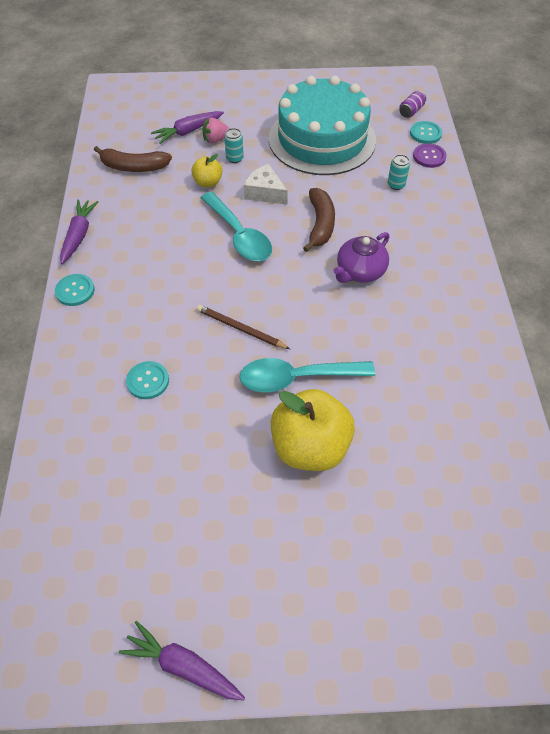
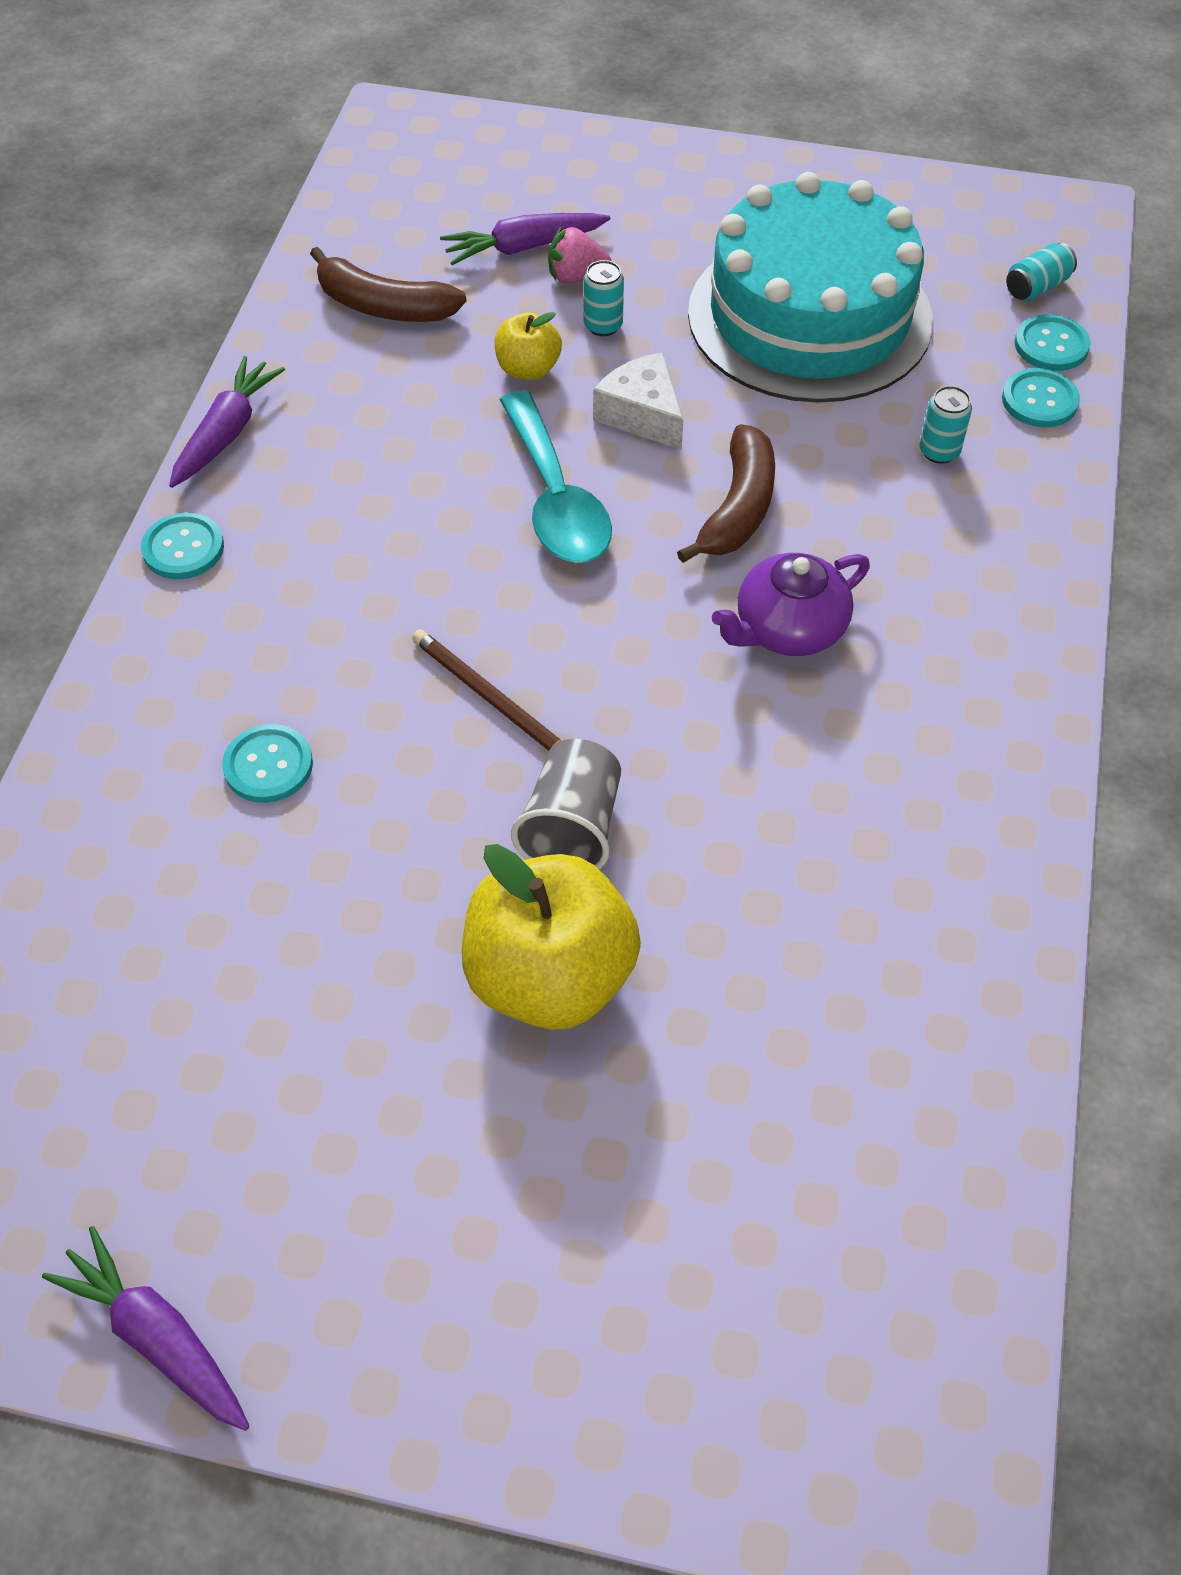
camera: 15 degrees right, 0 degrees up
turquoise spoon [239,358,375,392] -> grey cup [511,739,621,869]
purple can [399,91,426,118] -> turquoise can [1006,243,1077,301]
purple button [413,143,447,168] -> turquoise button [1002,368,1080,428]

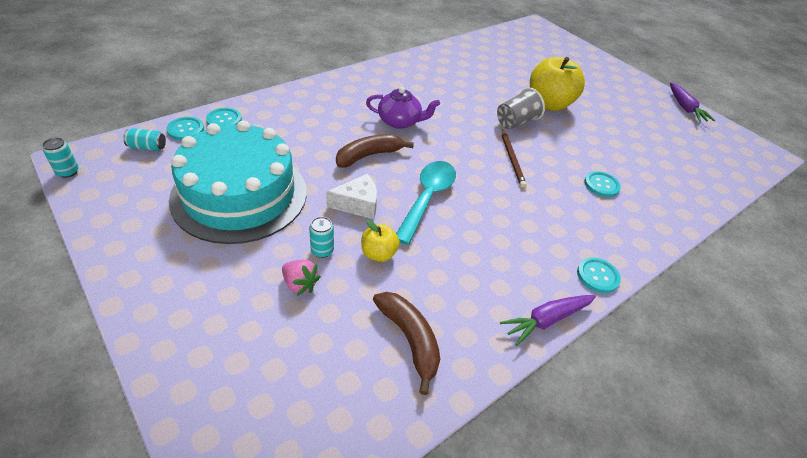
camera: 145 degrees left, 10 degrees down
purple carrot [440,213,610,265] -> none
white cheese [593,352,683,450] -> white cheese turned 105 degrees counterclockwise [326,174,377,219]
turquoise can [920,386,972,464] -> turquoise can moved to [42,138,79,178]

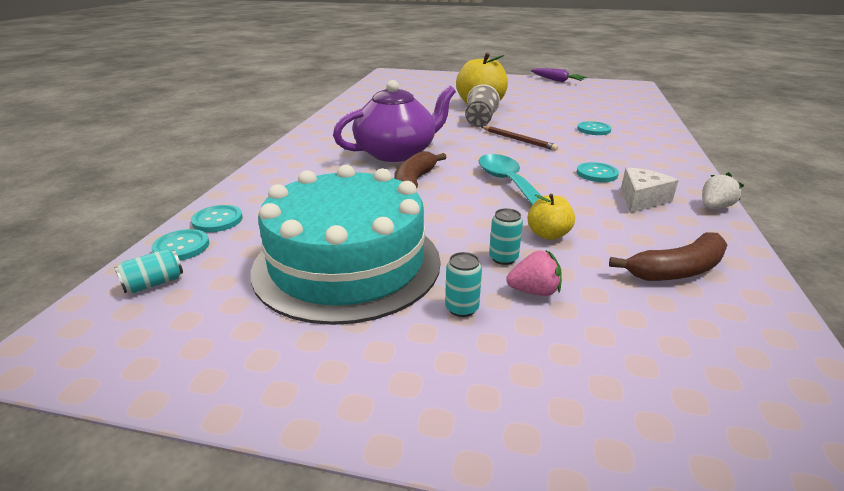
camera: 35 degrees left, 15 degrees down
turquoise can [42,138,79,178] -> turquoise can moved to [445,252,482,317]
white cheese [326,174,377,219] -> white cheese moved to [621,167,679,213]
purple teapot [366,87,440,129] -> purple teapot [333,80,456,162], size x1.63
brown banana [373,292,440,395] -> brown banana turned 135 degrees clockwise [609,232,727,281]
purple carrot [500,295,596,346] -> white strawberry [702,172,744,209]
turquoise button [577,257,621,293] -> turquoise button moved to [577,162,619,182]

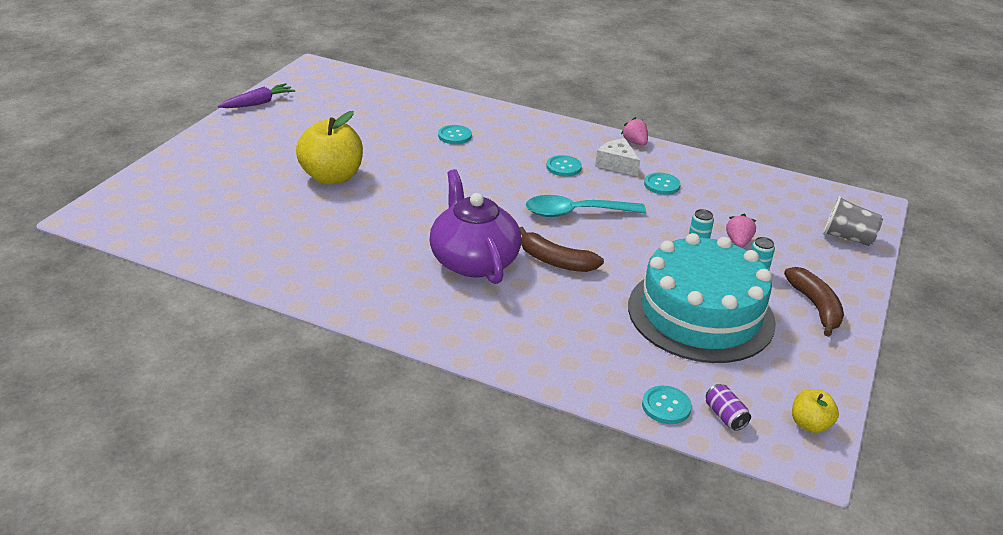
camera: 80 degrees left, 5 degrees up
turquoise can [114,249,183,293] -> purple can [706,384,751,431]
turquoise button [191,205,243,232] -> turquoise button moved to [644,173,681,195]
grey cup [465,84,500,127] -> grey cup moved to [823,196,883,246]
brown pencil [481,126,558,151] -> none
yellow apple [527,194,575,240] -> yellow apple moved to [792,389,839,433]
brown banana [609,232,727,281] -> brown banana moved to [784,267,844,337]
white strawberry [702,172,744,209] -> pink strawberry [621,117,648,145]

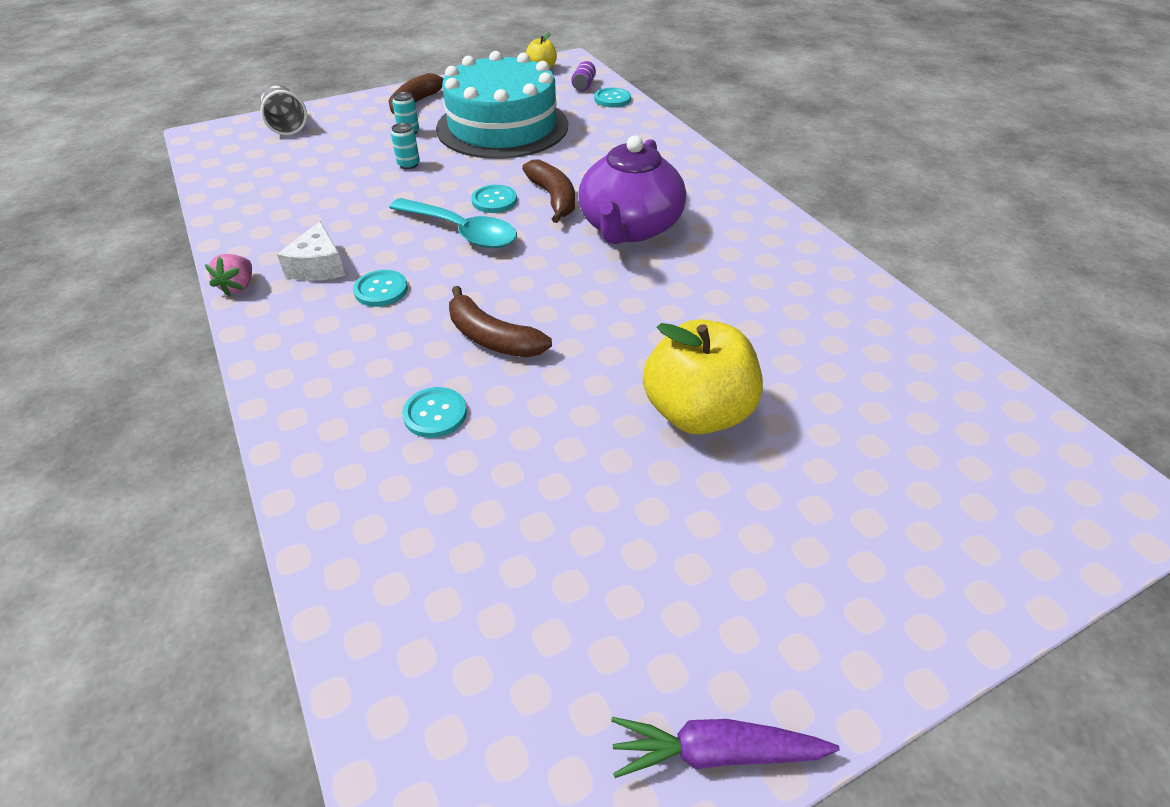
camera: 140 degrees left, 10 degrees up
turquoise button [644,173,681,195] -> turquoise button moved to [471,185,517,213]
pink strawberry [726,214,756,247] -> none
none -> brown banana [449,286,552,358]

